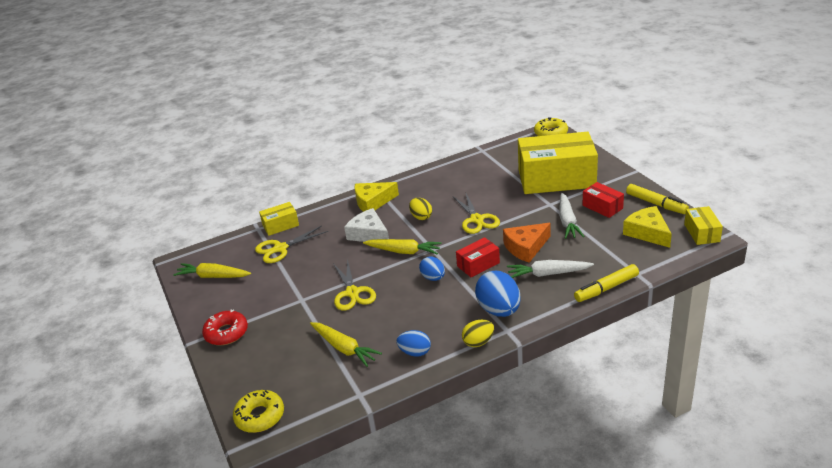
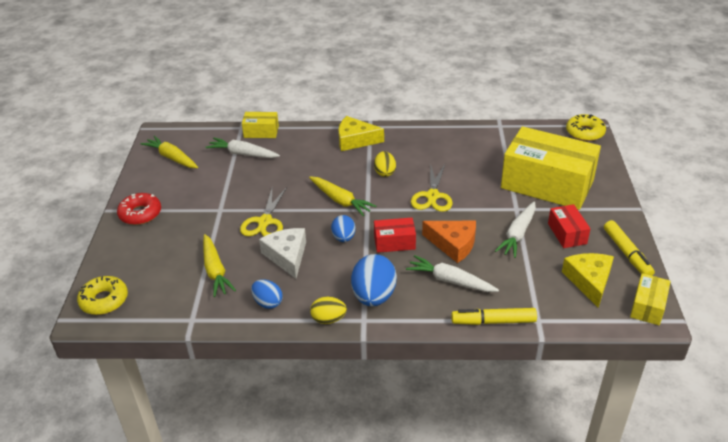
camera: 25 degrees right, 5 degrees up
yellow scissors [255,226,328,263] -> white carrot [206,137,280,158]
white cheese [344,208,389,242] -> white cheese moved to [259,228,306,279]
orange cheese [503,223,551,263] -> orange cheese turned 150 degrees counterclockwise [422,221,476,263]

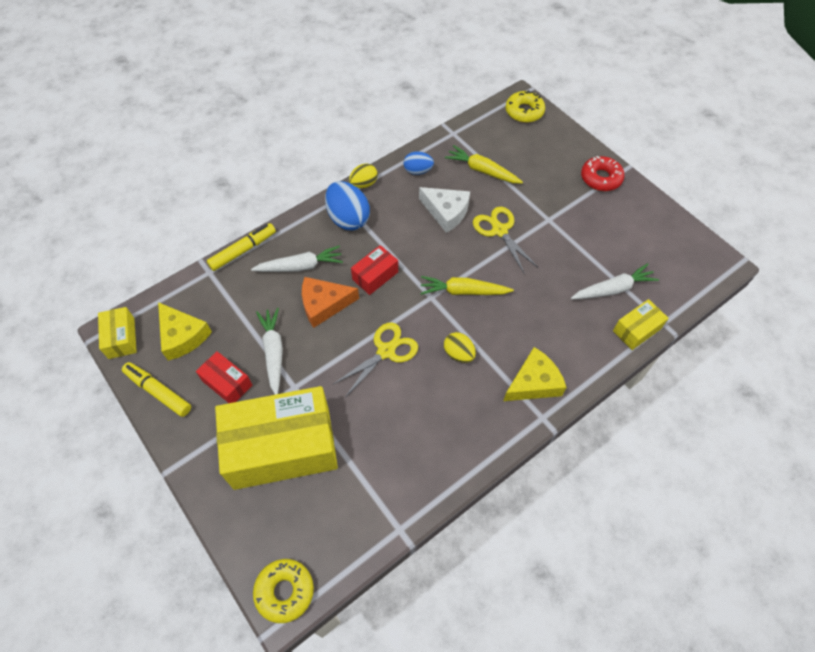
camera: 140 degrees right, 20 degrees up
yellow carrot [140,135,198,168] -> none
blue egg [331,215,356,242] -> none
yellow scissors [411,163,453,212] -> yellow scissors turned 75 degrees clockwise [334,323,418,396]

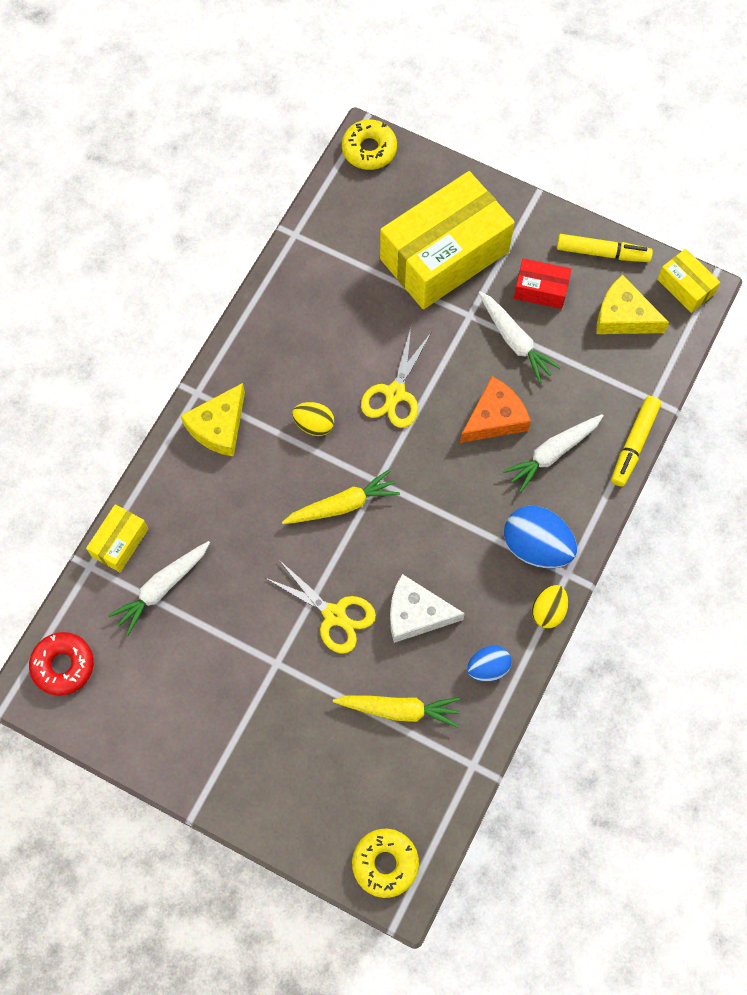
camera: 155 degrees right, 10 degrees up
red box [351,245,398,295] -> none
red donut [581,156,624,191] -> red donut moved to [29,632,94,696]

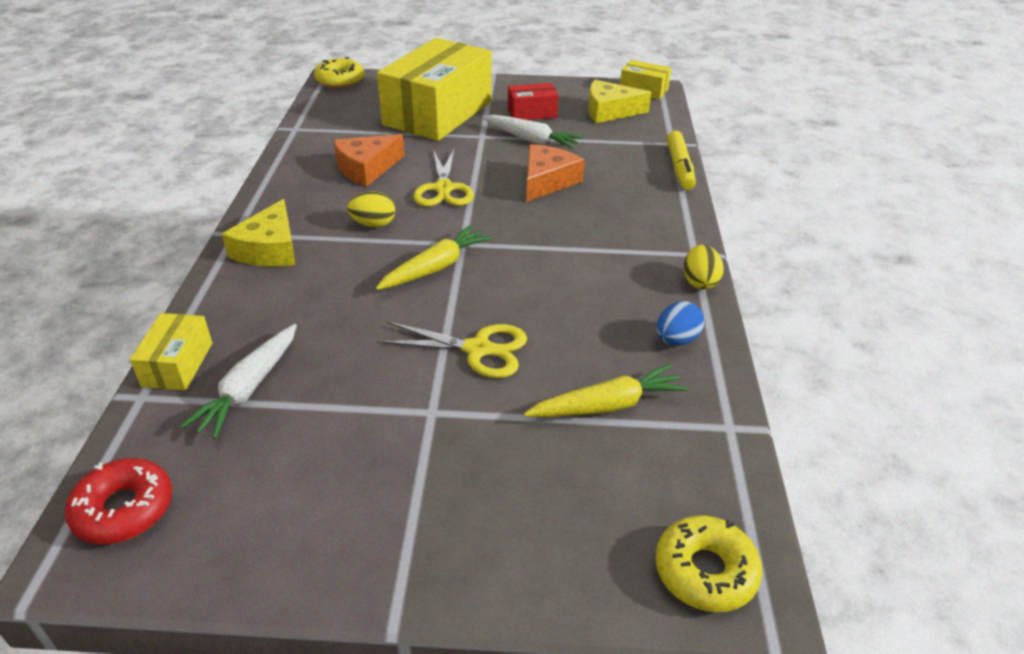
camera: 25 degrees left, 30 degrees down
white cheese [390,574,465,643] -> none
white carrot [503,414,604,492] -> none
blue egg [504,506,577,568] -> none
yellow marker [557,234,653,262] -> none
none -> orange cheese [334,134,405,186]

